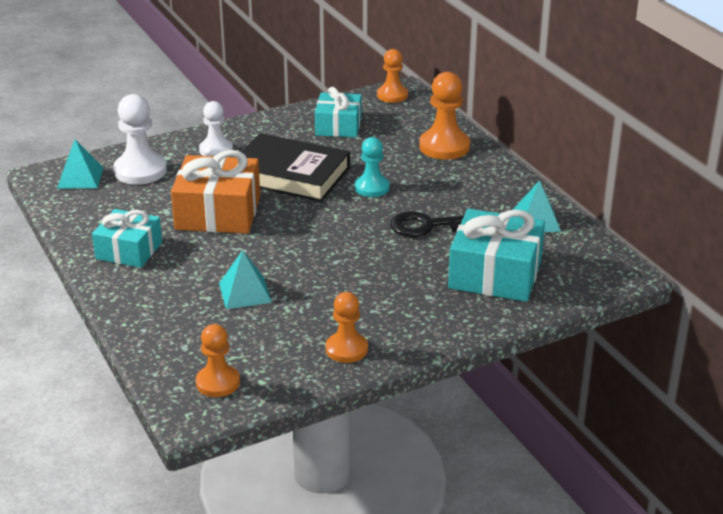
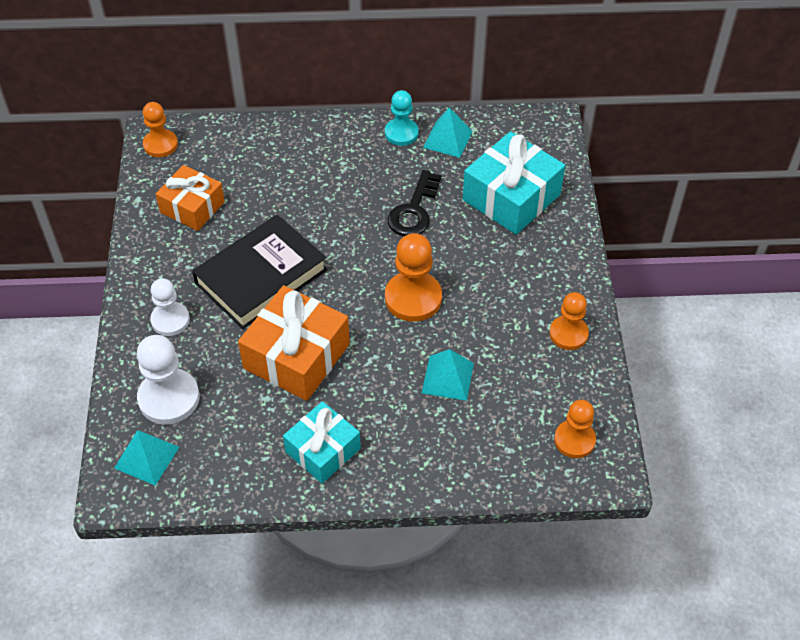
camera: 65 degrees left, 20 degrees up
turquoise gift [315,87,361,138] -> orange gift [156,165,225,231]
turquoise pawn [355,137,390,197] -> turquoise pawn moved to [385,90,419,146]
orange pawn [419,72,470,160] -> orange pawn moved to [385,233,442,322]

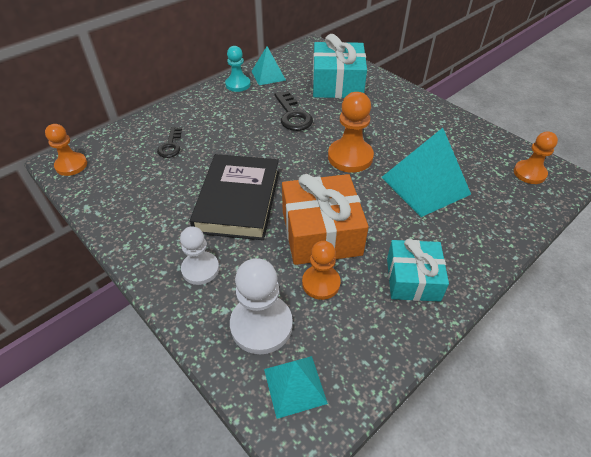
camera: 40 degrees left, 5 degrees down
orange gift [156,165,225,231] -> none
turquoise pyramid [422,349,474,401] -> turquoise pyramid [381,128,471,217], size x1.73
orange pawn [550,292,589,350] -> orange pawn moved to [302,241,340,300]
none -> black key [157,127,182,158]

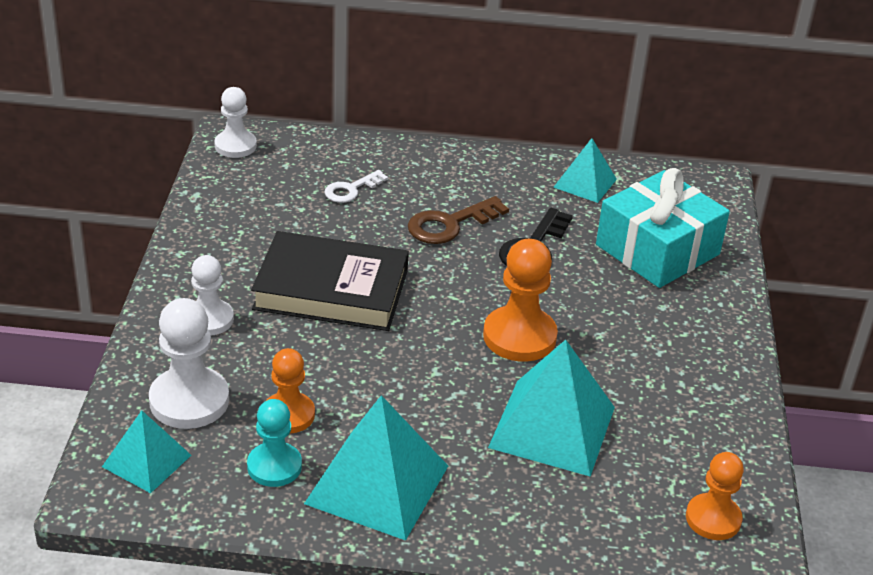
camera: 45 degrees right, 10 degrees down
orange pawn [45,124,87,176] -> white pawn [214,87,257,158]
black key [157,127,182,158] -> white key [324,170,388,203]
black book [190,154,279,240] -> black book turned 45 degrees clockwise [251,231,409,331]
turquoise pawn [225,46,251,92] -> turquoise pawn moved to [247,399,302,487]
orange gift [282,174,369,265] -> none
turquoise gift [387,239,449,301] -> turquoise pyramid [304,395,448,541]
none -> brown key [408,196,509,244]

